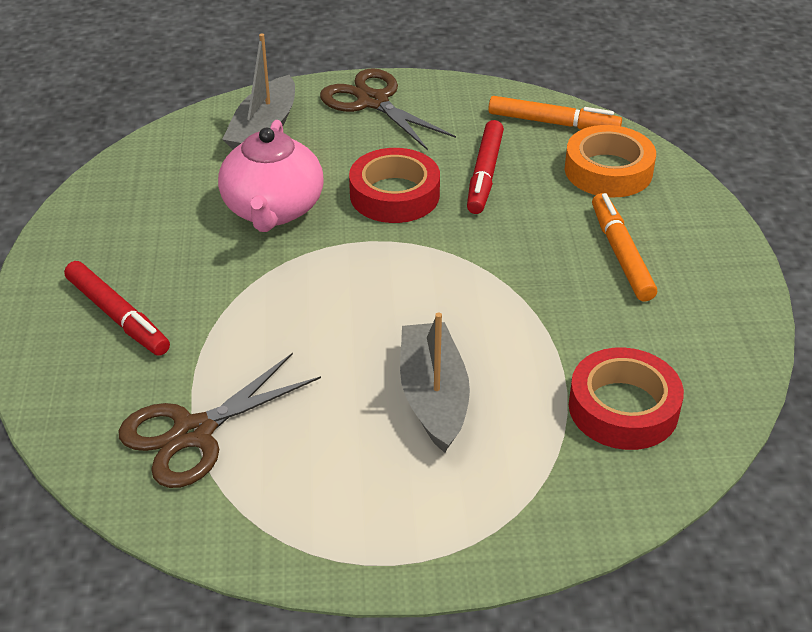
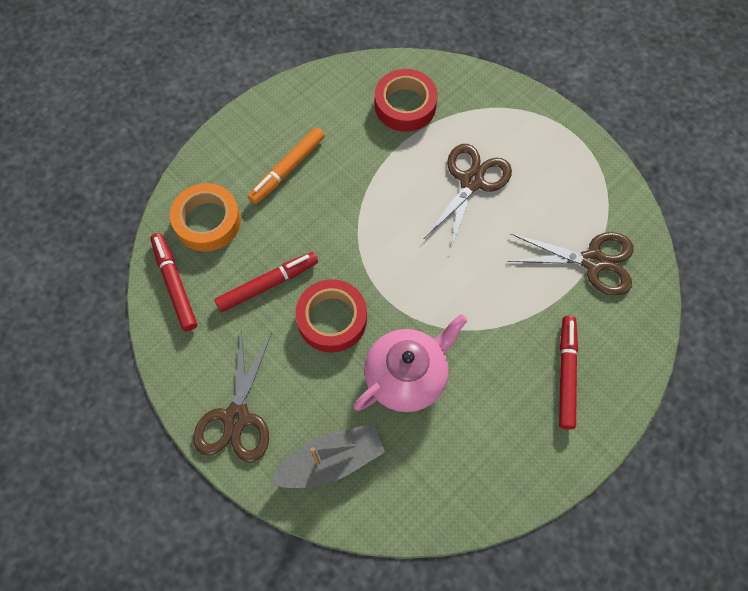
camera: 130 degrees left, 25 degrees up
grey boat [400,312,470,453] -> brown scissors [424,144,512,252]
orange marker [488,96,622,129] -> red marker [150,233,197,331]

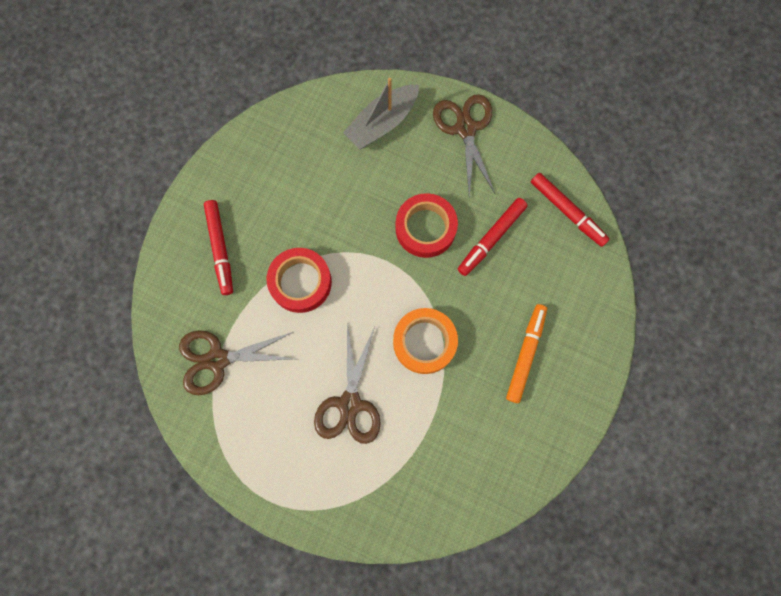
camera: 160 degrees right, 10 degrees up
orange tape [170,183,241,252] -> orange tape moved to [393,308,458,374]
pink teapot [354,314,468,412] -> none
red tape [375,69,438,132] -> red tape moved to [267,248,332,313]

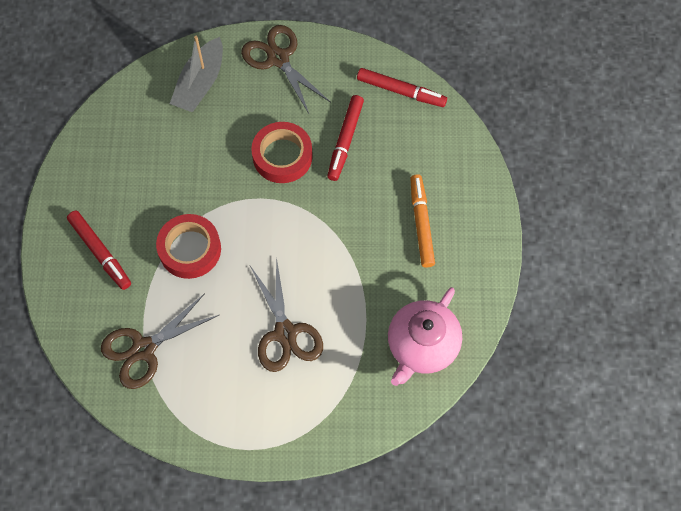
camera: 25 degrees left, 10 degrees down
orange tape [393,308,458,374] -> none
none -> pink teapot [388,287,462,386]

